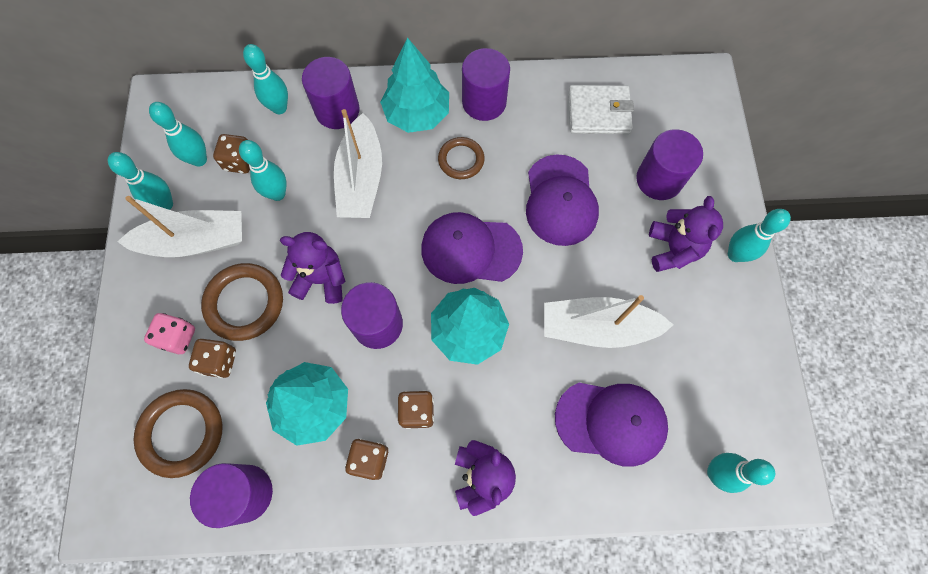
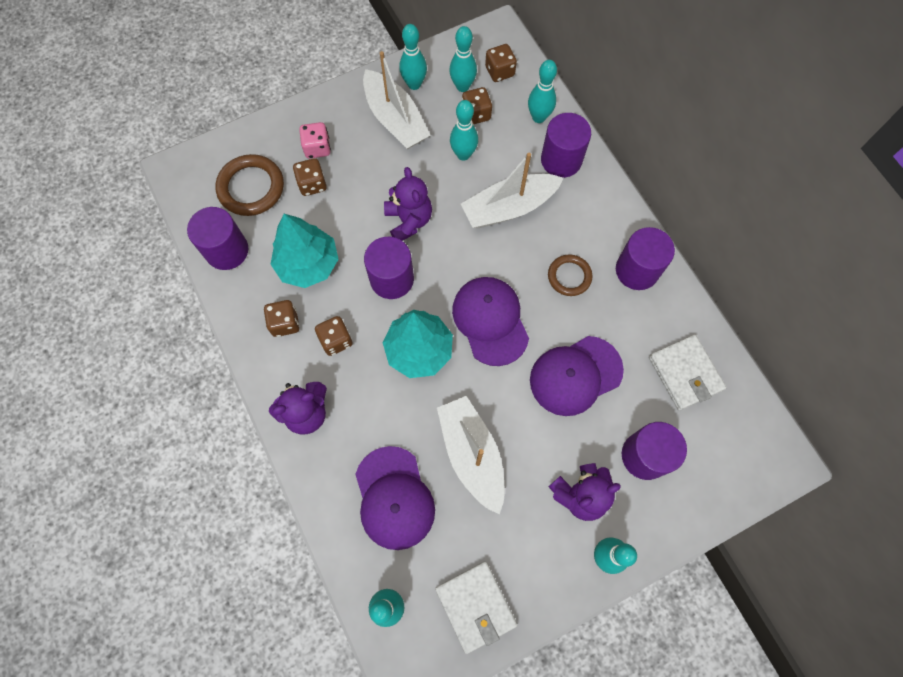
camera: 65 degrees right, 0 degrees up
brown ring [201,263,283,341] -> none
turquoise tree [380,37,449,133] -> none
none -> white wallet [435,561,517,654]
none -> brown dice [485,44,517,82]

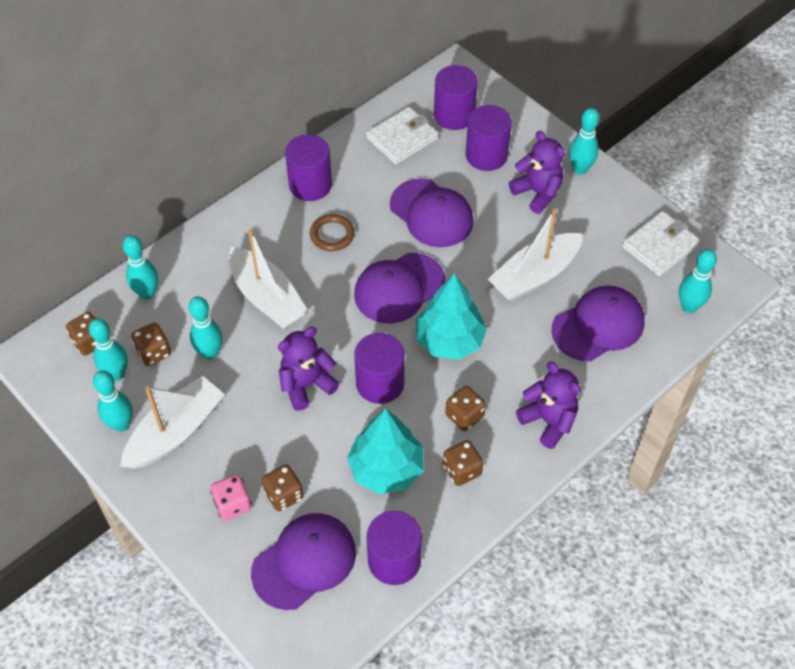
camera: 105 degrees left, 15 degrees down
brown ring [215,154,284,216] -> purple cap [251,513,356,610]
purple cylinder [541,113,591,178] -> purple cylinder moved to [434,65,478,130]

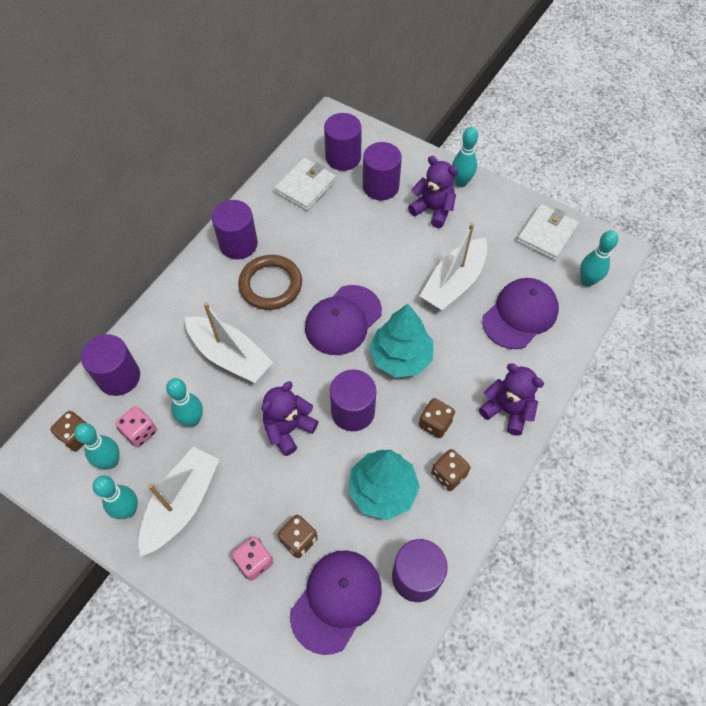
camera: 15 degrees left, 5 degrees up
turquoise bowling pin [123,235,158,300] -> purple cylinder [81,334,140,396]
brown dice [131,322,171,366] -> pink dice [116,406,157,447]
brown ring [310,214,355,251] -> brown ring [238,255,302,310], size x1.59
purple cap [390,179,474,247] -> none

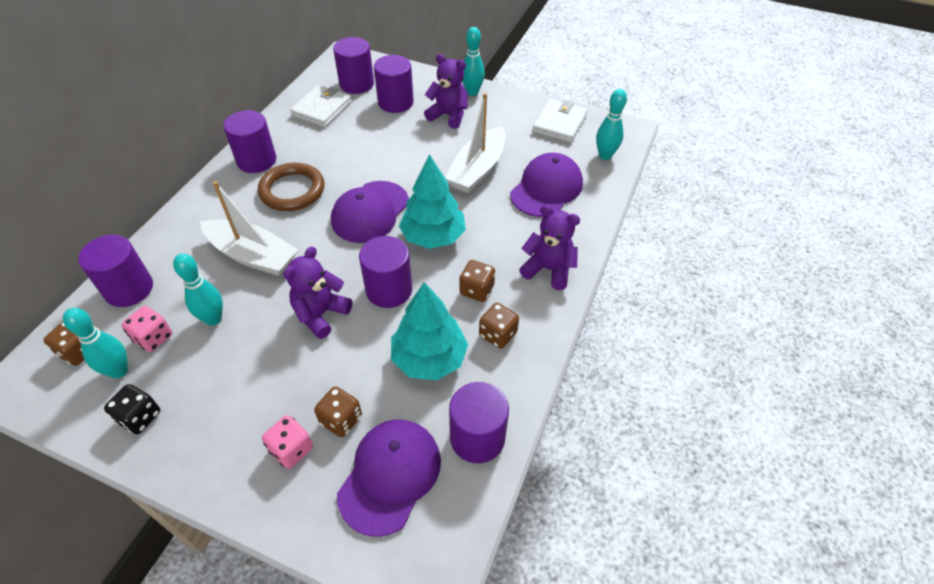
camera: 10 degrees left, 10 degrees down
turquoise bowling pin [93,476,138,519] -> black dice [104,384,160,434]
white boat [138,446,219,557] -> none

